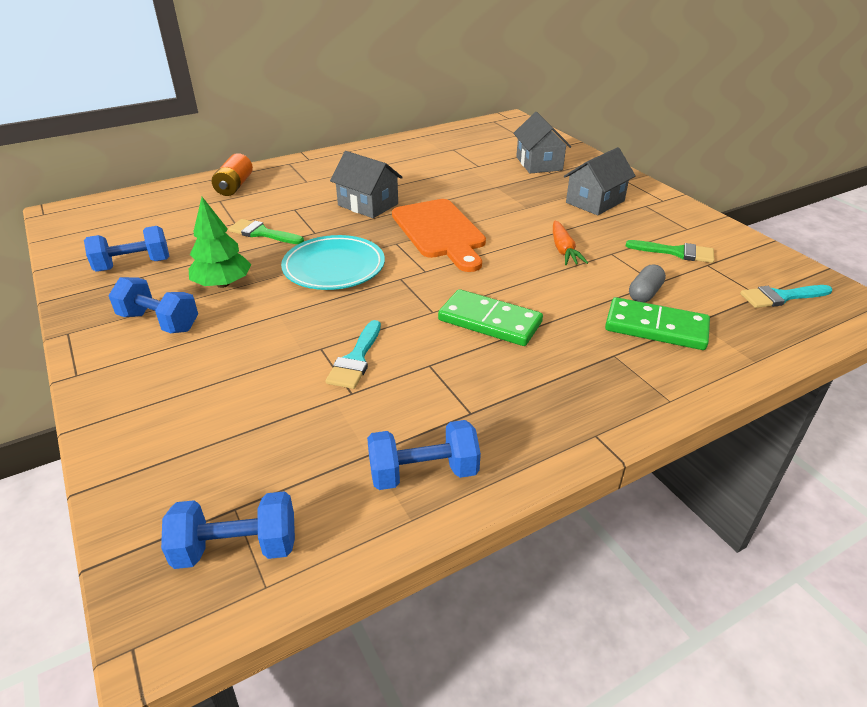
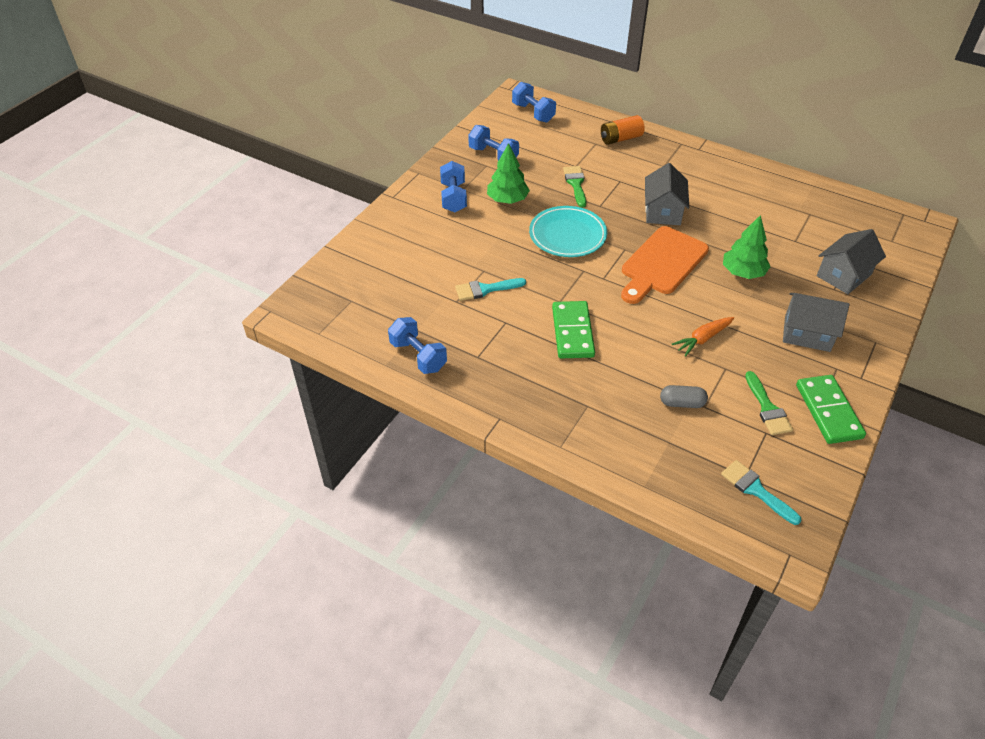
camera: 60 degrees right, 10 degrees up
blue dumbbell [161,491,295,569] -> blue dumbbell moved to [512,82,556,123]
green domino [605,297,710,350] -> green domino moved to [796,375,866,444]
none -> green tree [723,215,771,279]

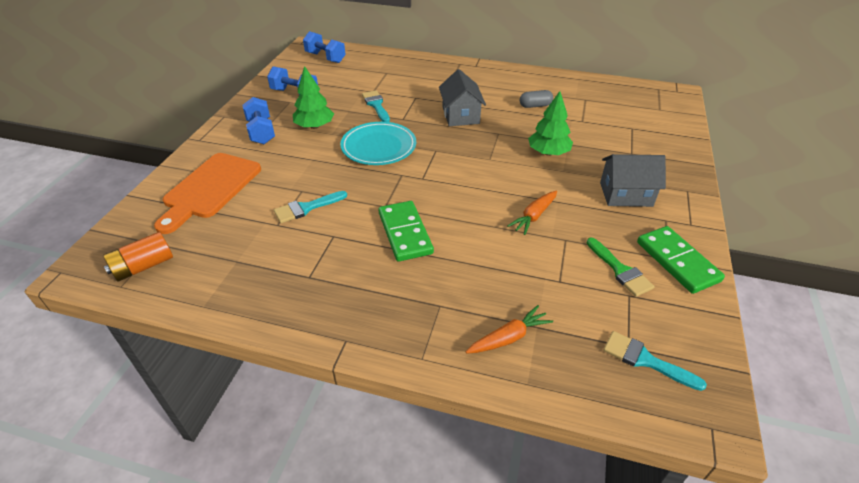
camera: 15 degrees left, 5 degrees down
blue dumbbell [388,317,447,374] -> none
green brush [563,166,586,207] -> turquoise brush [362,90,390,122]
orange battery [601,115,645,145] -> orange battery moved to [103,232,173,282]
orange cutting board [621,226,709,304] -> orange cutting board moved to [154,153,261,234]
grey capsule [660,385,708,408] -> grey capsule moved to [520,90,553,108]
grey house [817,229,886,294] -> none
none -> orange carrot [466,305,553,354]

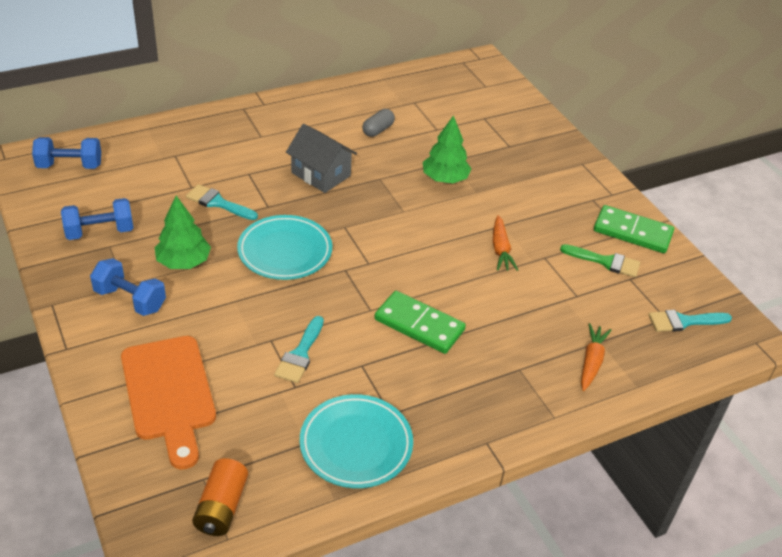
camera: 45 degrees left, 0 degrees up
grey house [600,154,666,207] -> none
none -> turquoise plate [300,394,413,488]

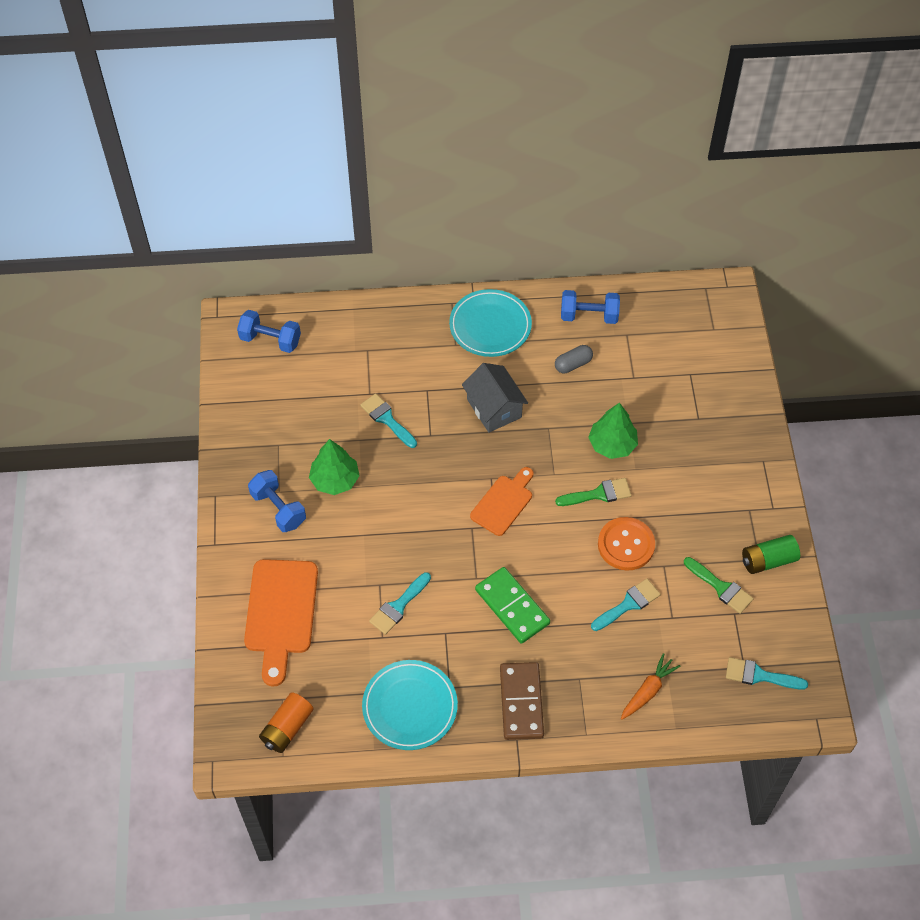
camera: 25 degrees right, 15 degrees up
blue dumbbell [61,198,133,240] -> blue dumbbell moved to [561,290,620,324]
turquoise plate [237,215,332,280] -> turquoise plate moved to [449,289,532,357]
orange carrot [493,215,518,271] -> orange button [598,517,655,571]
green domino [594,205,674,253] -> green battery [742,535,800,574]
none -> orange cutting board [470,467,533,536]
none -> brown domino [500,662,544,740]
none -> green brush [555,478,632,506]
none -> turquoise brush [591,579,661,631]

